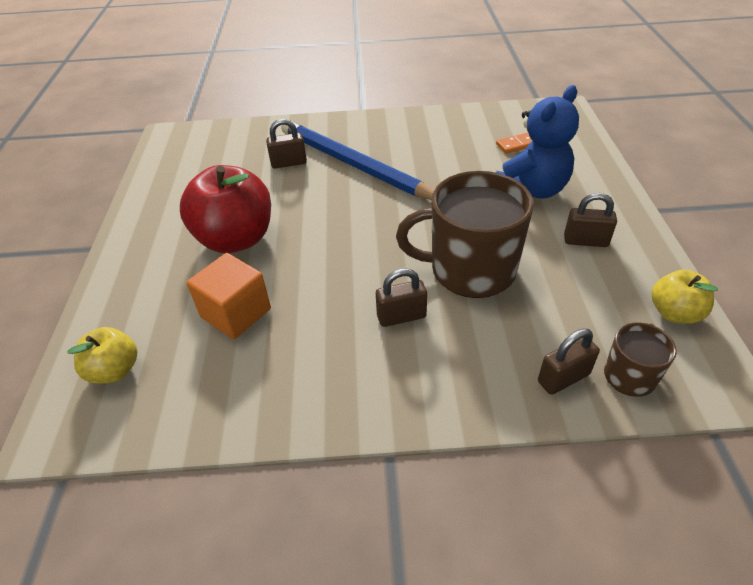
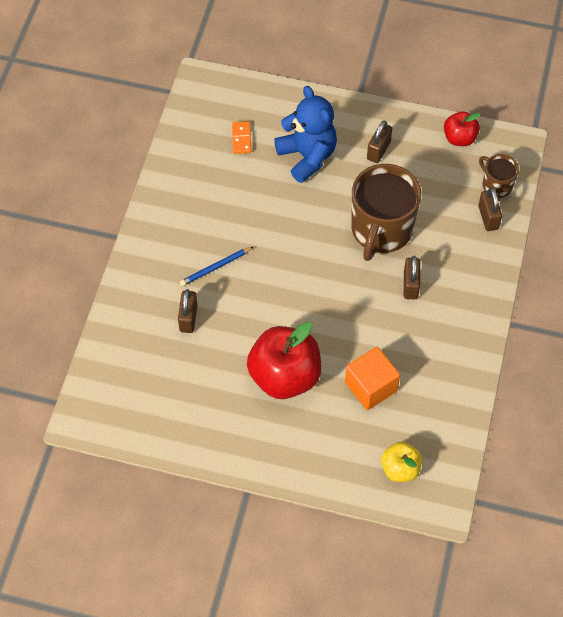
camera: 75 degrees left, 15 degrees up
blue pencil [281,122,434,200] -> blue pencil [180,247,253,286], size x0.42
yellow apple [652,269,718,324] -> red apple [444,111,480,146]

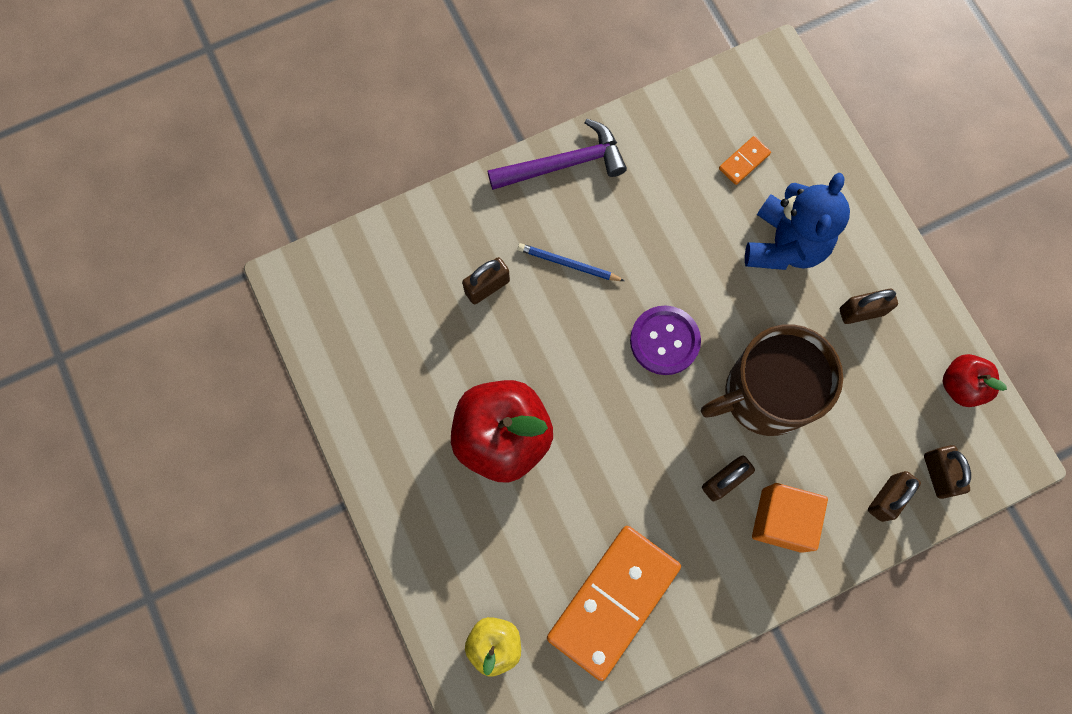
camera: 50 degrees right, 15 degrees up
orange cube [345,347,400,410] -> orange cube moved to [752,483,828,553]
brown mug [479,154,519,198] -> brown padlock [924,445,971,499]
none -> purple hammer [488,119,627,190]
none -> orange domino [547,526,681,681]
none -> purple button [630,305,701,375]

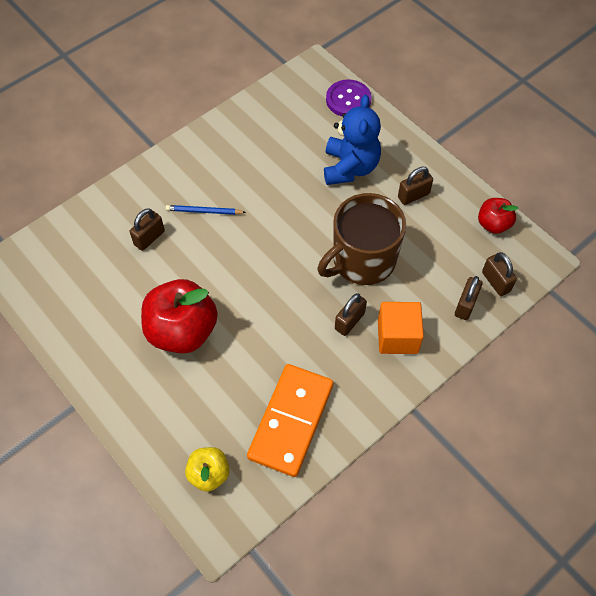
camera: 15 degrees left, 15 degrees down
purple hammer [488,119,627,190] -> none
purple button [630,305,701,375] -> purple button moved to [326,79,372,117]
orange domino [719,136,771,185] -> none

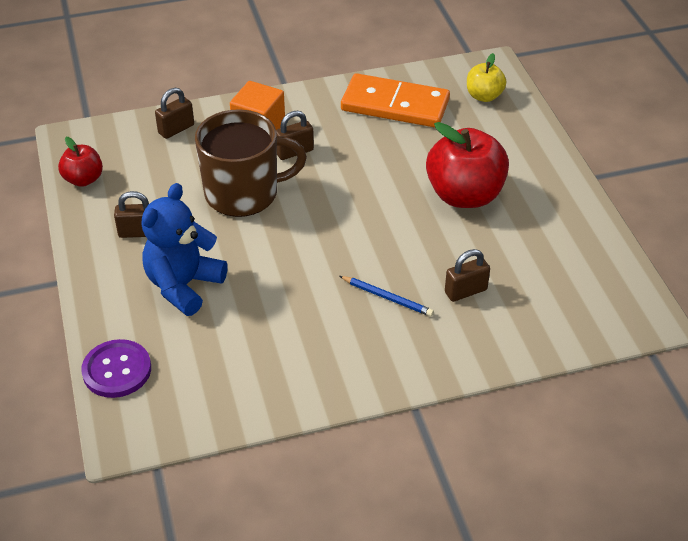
camera: 155 degrees left, 15 degrees down
orange domino [247,364,334,477] -> orange domino turned 60 degrees clockwise [341,73,450,127]
brown padlock [482,252,517,296] -> none

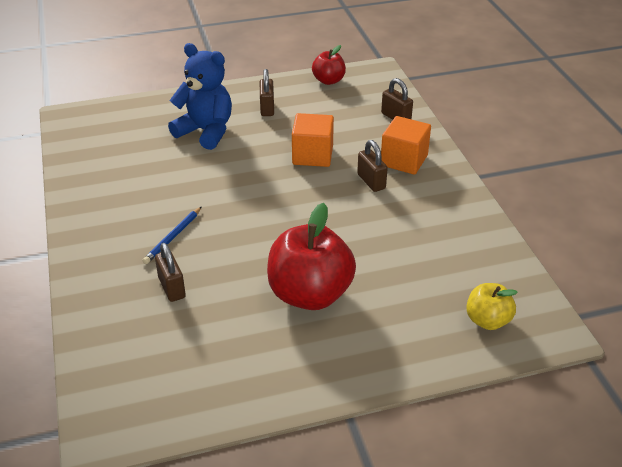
camera: 90 degrees right, 5 degrees down
purple button [81,339,151,398] -> none
brown mug [195,109,307,217] -> orange cube [292,113,334,167]
orange domino [341,73,450,127] -> none

